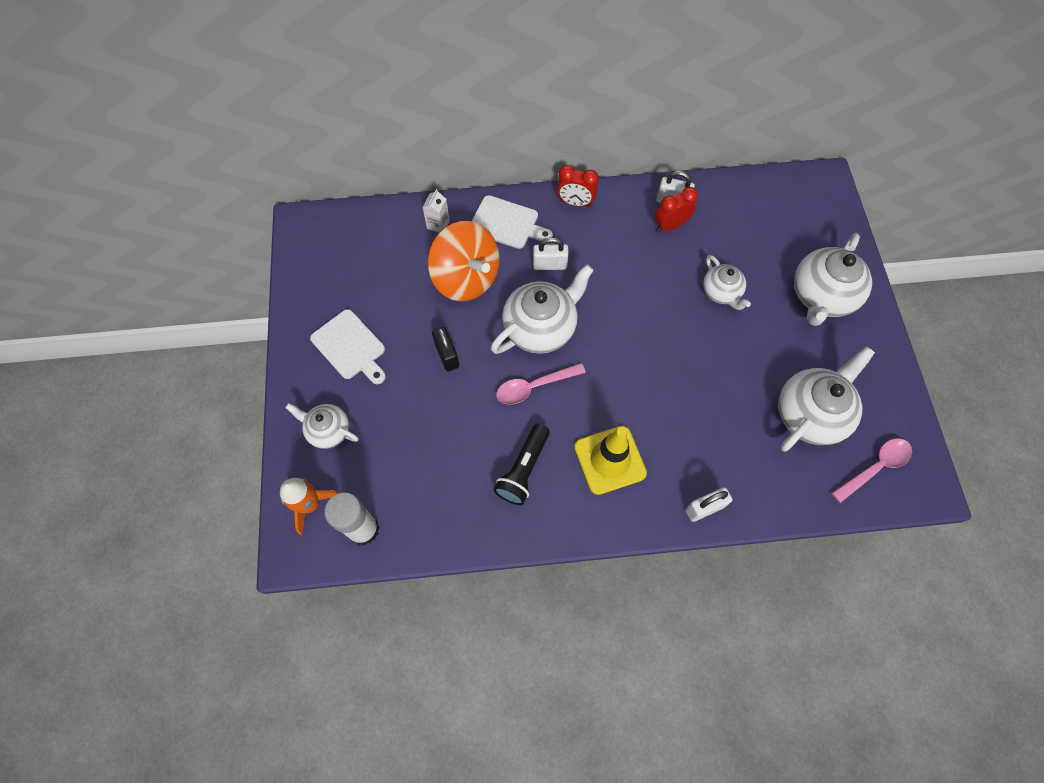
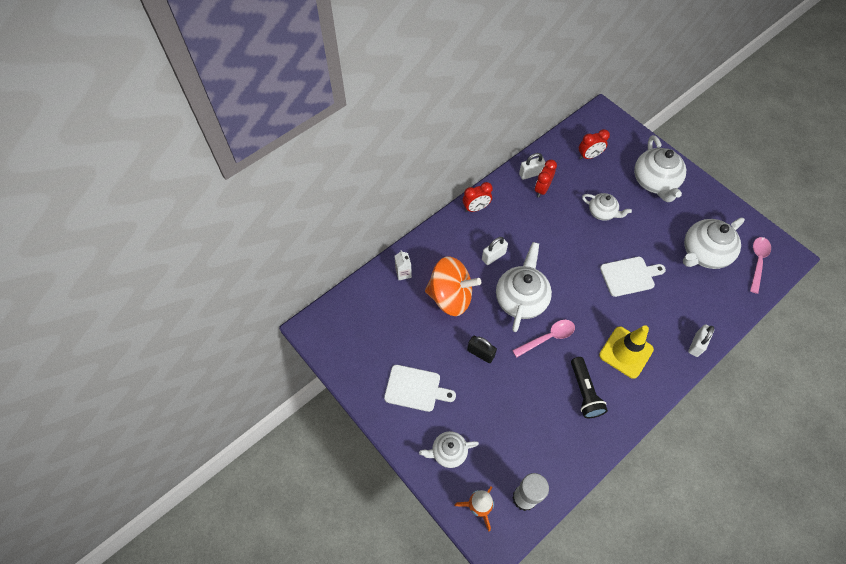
camera: 35 degrees left, 5 degrees down
white cutting board [472,195,553,249] -> white cutting board moved to [600,257,666,297]
pink spoon [496,363,586,405] -> pink spoon turned 150 degrees counterclockwise [512,320,575,358]
white teapot [778,346,875,452] -> white teapot turned 135 degrees counterclockwise [683,218,745,269]
none -> red clock [579,129,610,159]

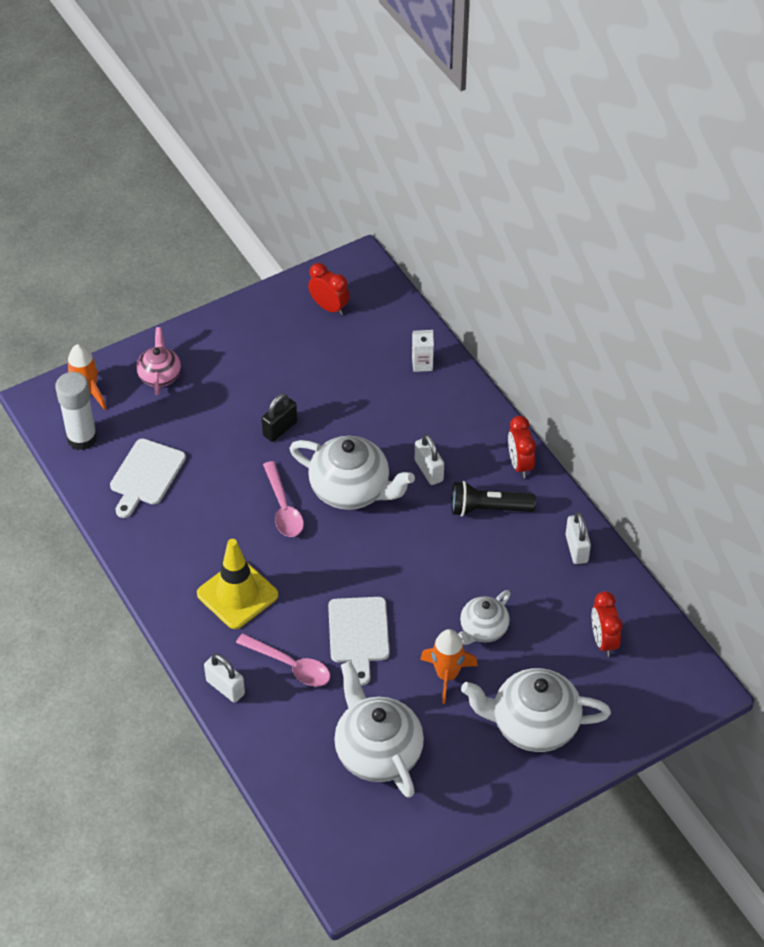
camera: 100 degrees right, 10 degrees down
white cutting board [384,365,456,412] -> white cutting board moved to [110,438,186,518]
white teapot [419,431,479,468] -> pink teapot [136,327,181,395]
orange spinning top [425,256,481,316] -> none
red clock [535,160,557,198] -> red clock moved to [308,263,349,316]
black flashlight [571,357,608,418] -> black flashlight moved to [451,481,536,517]
pink spoon [750,237,771,294] -> pink spoon moved to [236,633,330,687]
none -> orange rocket [420,629,478,704]

